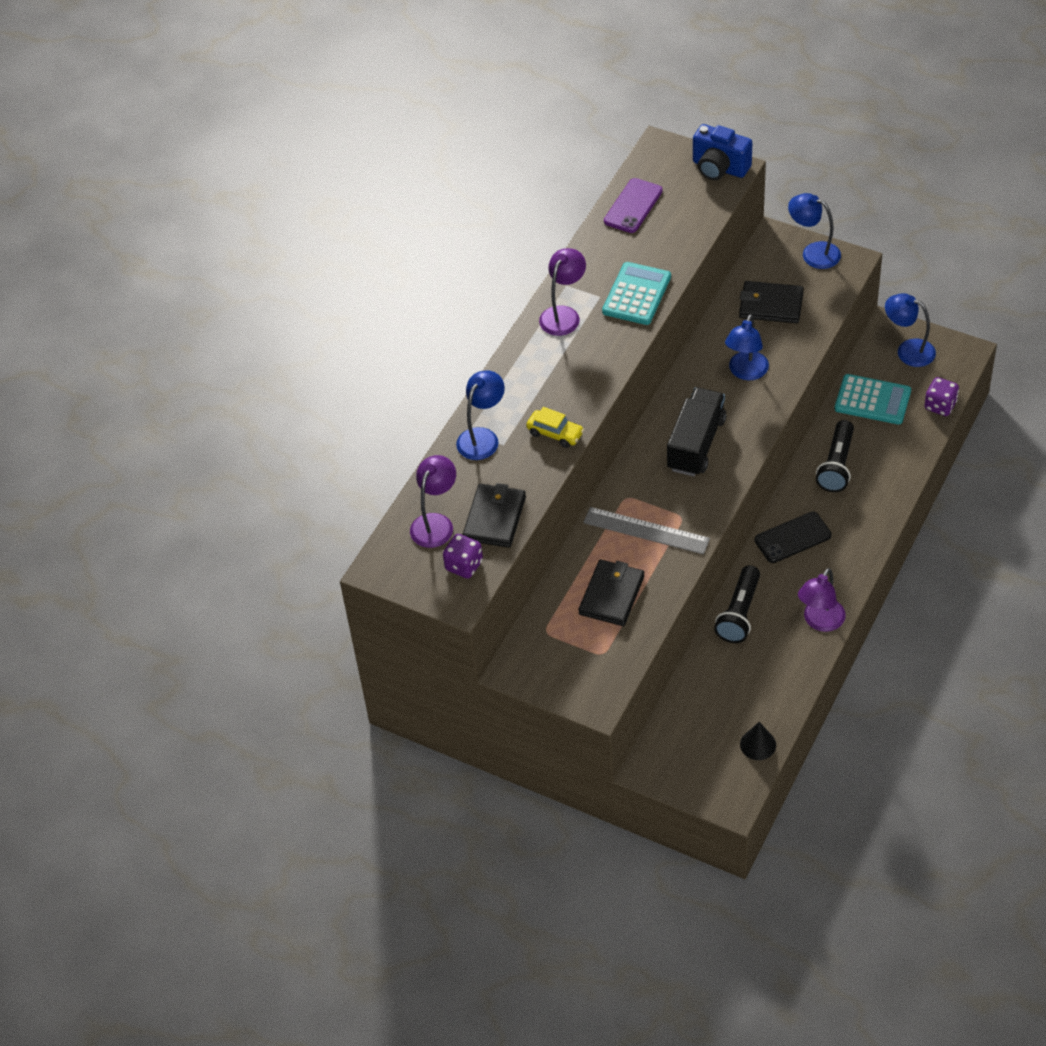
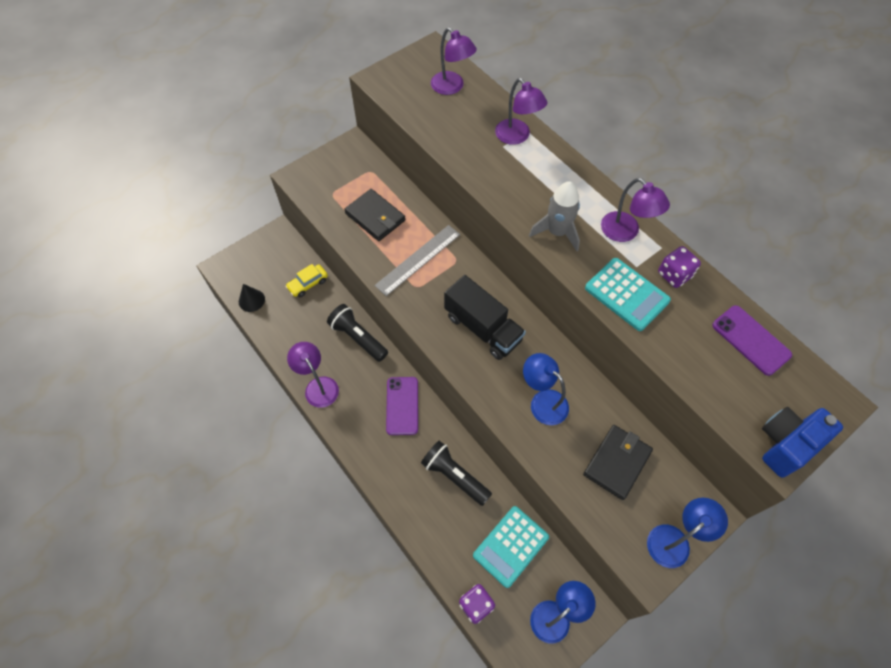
camera: 110 degrees right, 10 degrees up
purple dice [443,534,483,579] -> purple dice moved to [658,246,701,288]
blue lamp [456,370,505,460] -> purple lamp [495,78,548,145]
black wallet [463,483,526,548] -> none
yellow car [526,407,584,448] -> yellow car moved to [285,264,328,297]
black phone [755,512,832,563] -> purple phone [386,377,418,435]
none -> grey rocket [529,181,580,251]

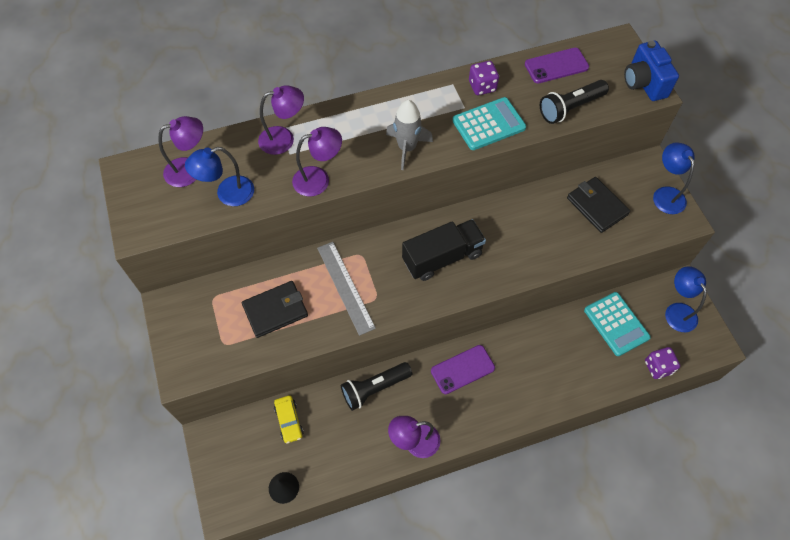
camera: 70 degrees left, 0 degrees up
purple phone [386,377,418,435] -> purple phone turned 45 degrees counterclockwise [431,345,495,394]
black flashlight [421,441,492,506] -> black flashlight moved to [540,80,609,124]
blue lamp [523,353,569,425] -> blue lamp moved to [185,147,254,206]
purple lamp [601,178,670,242] -> purple lamp moved to [292,127,342,197]

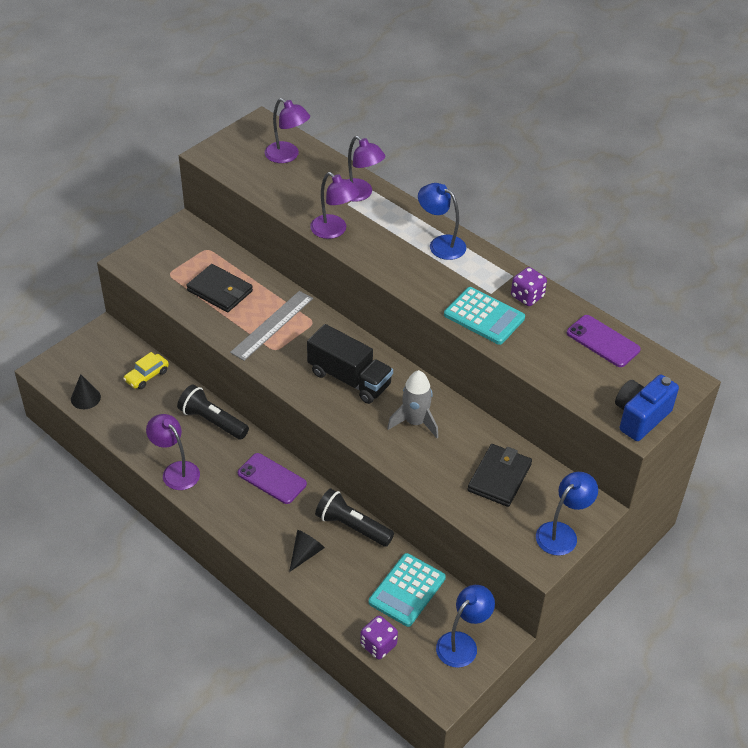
camera: 60 degrees right, 15 degrees down
blue lamp [185,147,254,206] -> blue lamp moved to [418,183,466,260]
grey rocket [386,100,433,170] -> grey rocket moved to [387,370,438,438]
black flashlight [540,80,609,124] -> black flashlight moved to [315,488,394,547]
none -> black cone [289,530,325,572]

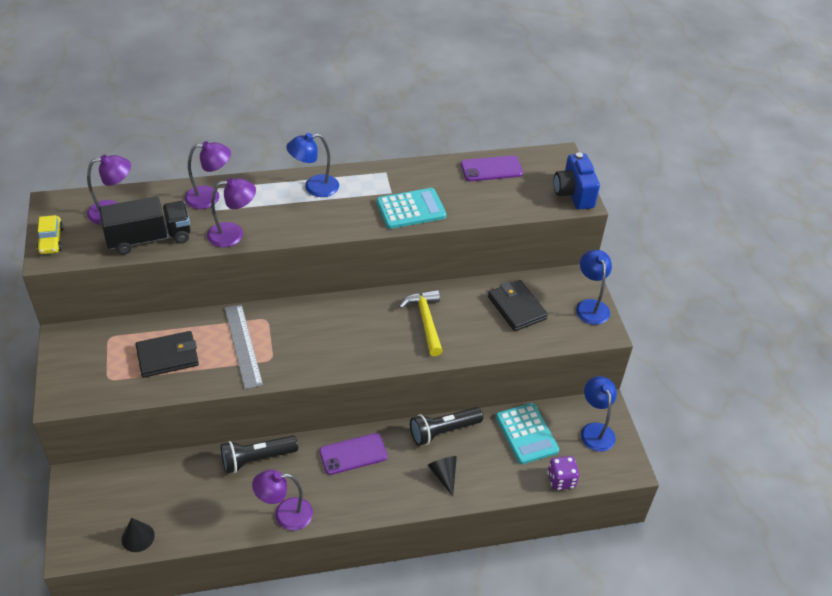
camera: 55 degrees left, 0 degrees up
yellow car [123,352,169,389] -> yellow car moved to [37,215,64,254]
black truck [307,324,393,404] -> black truck moved to [99,196,191,255]
grey rocket [387,370,438,438] -> yellow hammer [399,290,443,356]
purple dice [511,267,547,306] -> none

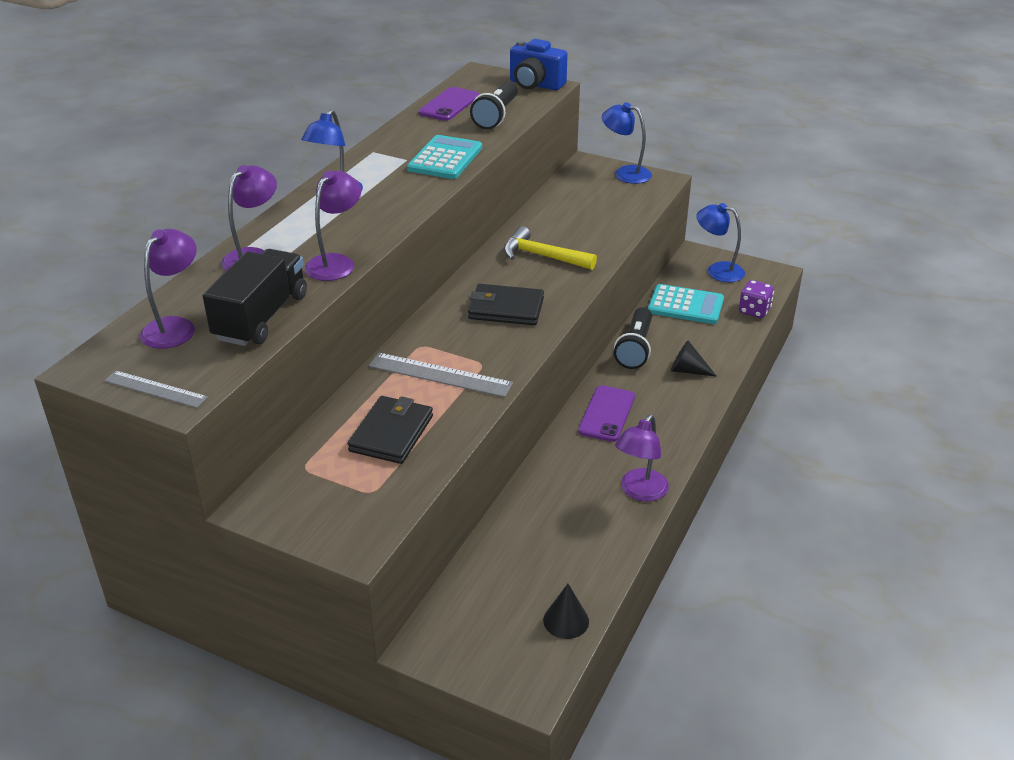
camera: 50 degrees left, 10 degrees down
yellow car [37,215,64,254] -> grey ruler [104,371,208,408]
black flashlight [221,436,298,473] -> black flashlight moved to [470,82,518,129]
black wallet [488,280,548,331] -> black wallet moved to [468,284,544,325]

